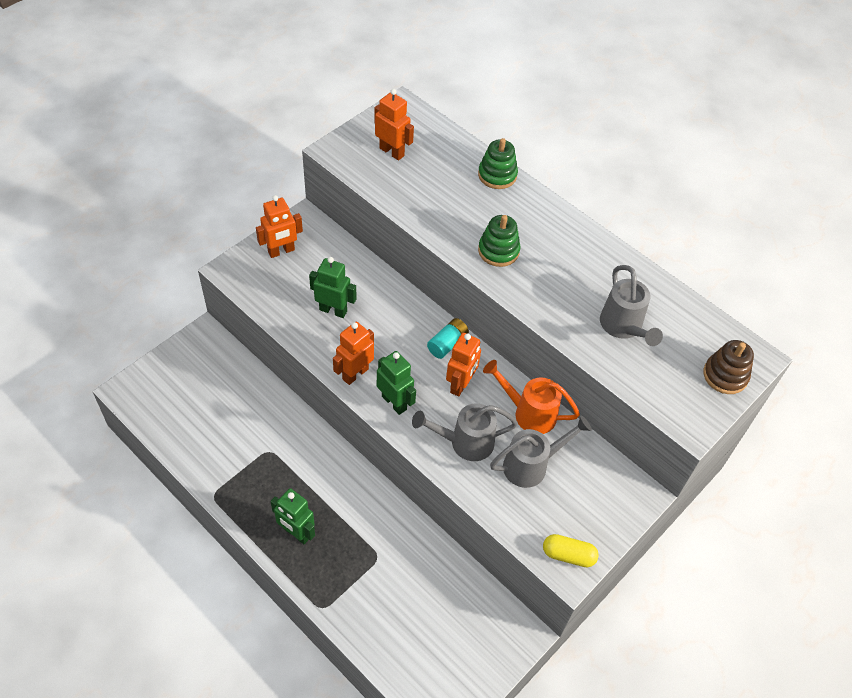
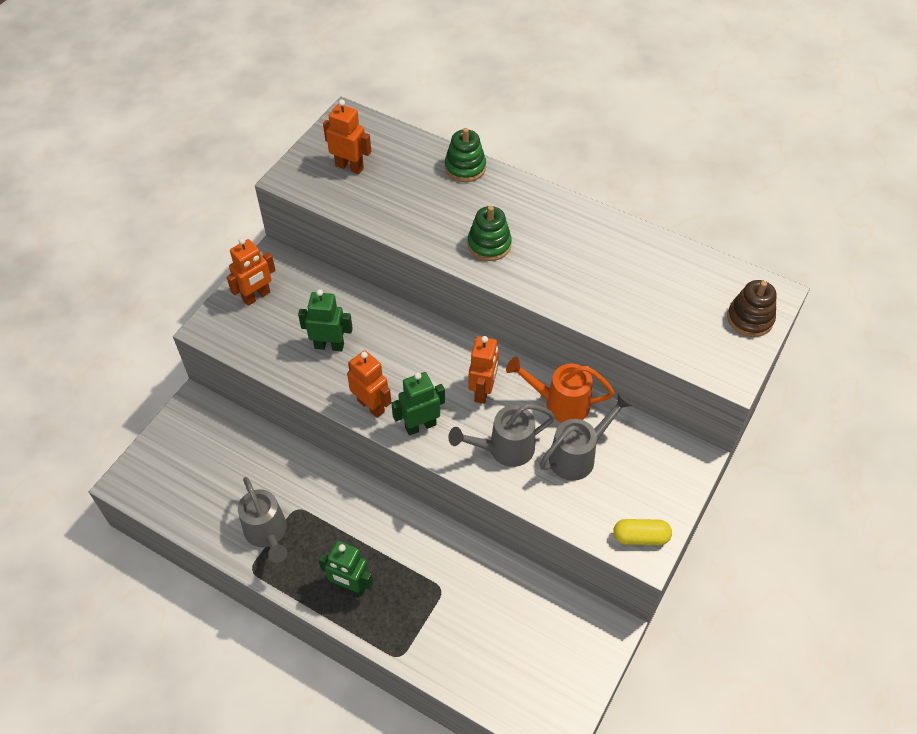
camera: 10 degrees left, 0 degrees up
orange robot [333,322,374,385] -> orange robot turned 105 degrees clockwise [347,350,391,418]
green robot [377,351,416,415] -> green robot turned 60 degrees counterclockwise [391,372,445,435]
turquoise battery [427,318,469,359] -> none
grey watering can [600,265,663,346] -> grey watering can moved to [238,477,287,563]

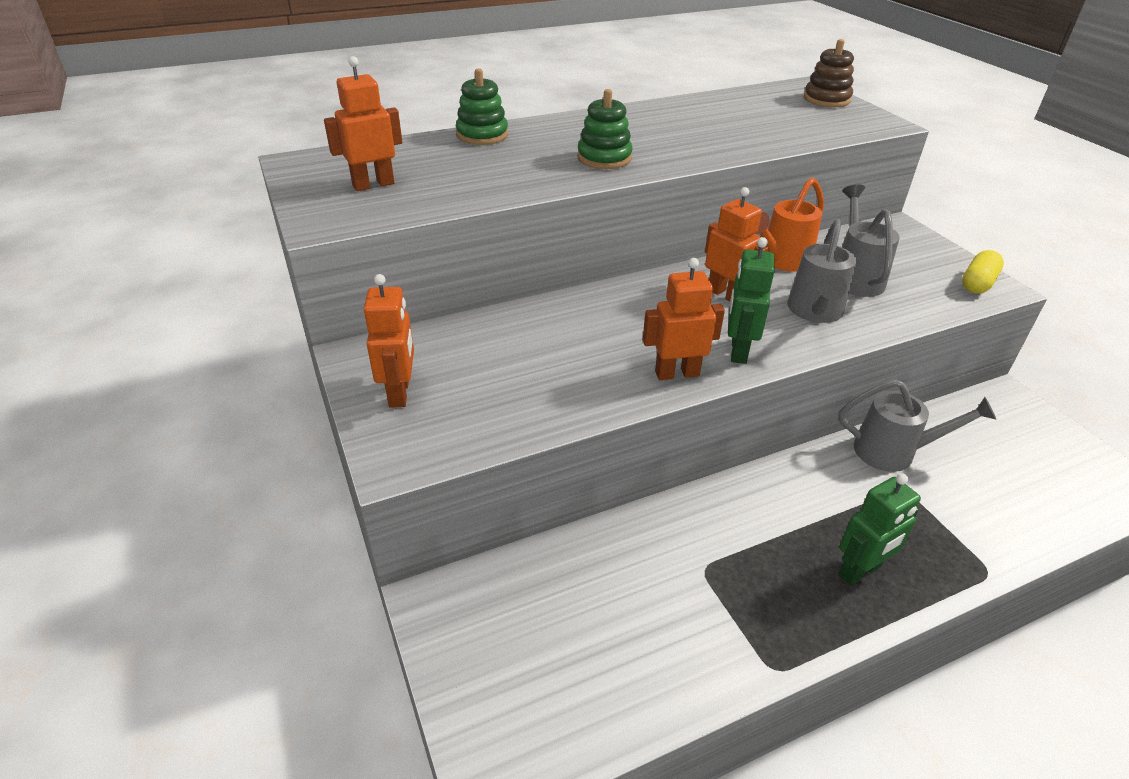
camera: 55 degrees left, 15 degrees down
grey watering can [238,477,287,563] -> grey watering can moved to [838,379,996,472]
green robot [298,289,353,351] -> none

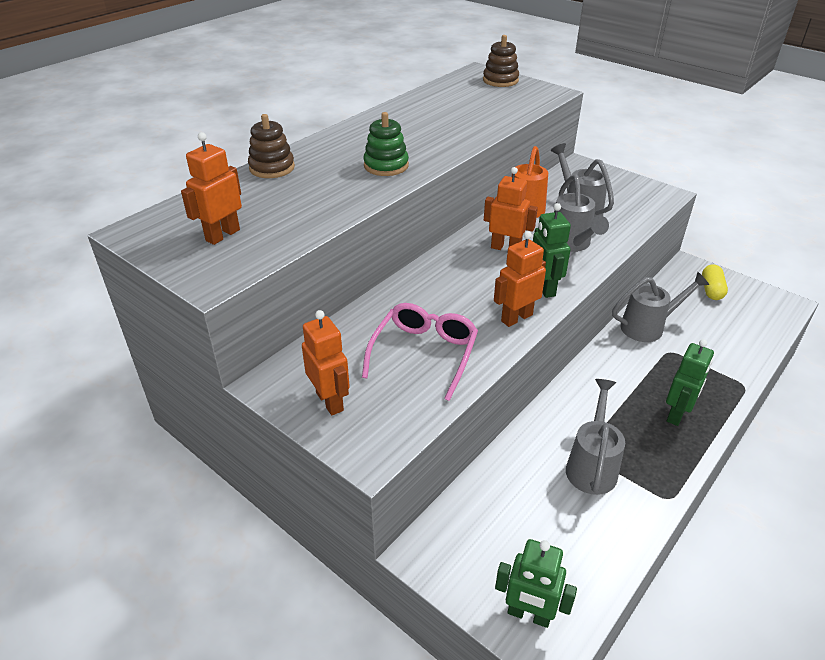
camera: 25 degrees left, 0 degrees up
green stacking toy [456,68,508,145] -> brown stacking toy [248,114,295,178]
yellow capsule [962,250,1004,294] -> yellow capsule moved to [702,264,728,300]
none -> pink glasses [362,303,478,401]
none -> green robot [495,539,577,628]
none -> grey watering can [566,379,625,495]

